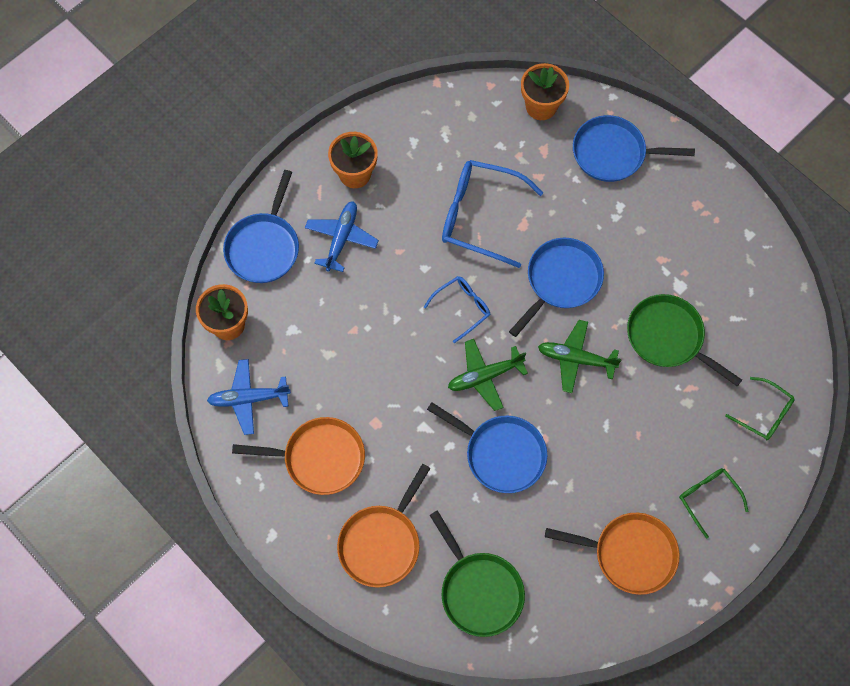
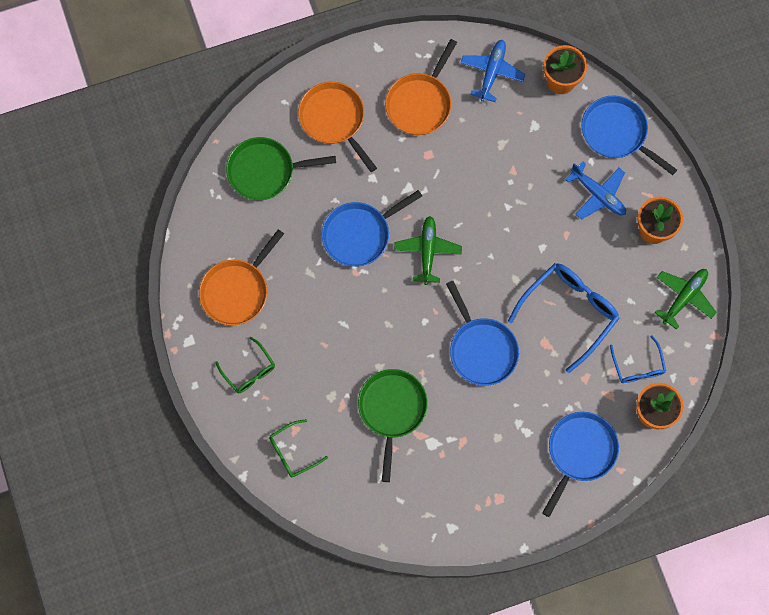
camera: 115 degrees right, 5 degrees up
blue glasses [424,276,490,343] -> blue glasses moved to [610,335,666,383]
green plane [538,320,622,393] -> green plane moved to [655,269,717,330]
green pan [627,294,742,386] -> green pan turned 60 degrees counterclockwise [358,369,428,482]
green glasses [679,468,748,539] -> green glasses turned 60 degrees clockwise [215,337,275,393]

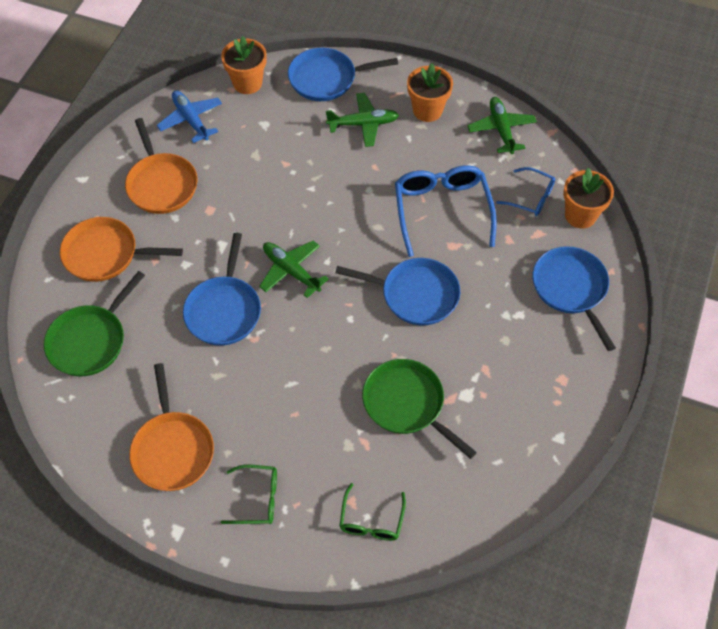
camera: 50 degrees left, 15 degrees down
blue plane [565,161,626,220] -> green plane [326,93,399,147]

